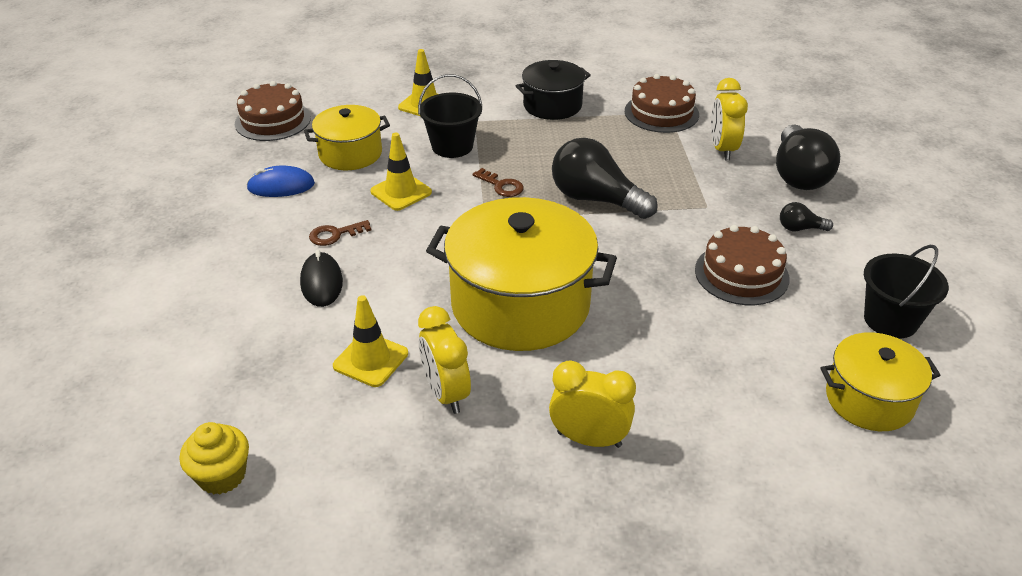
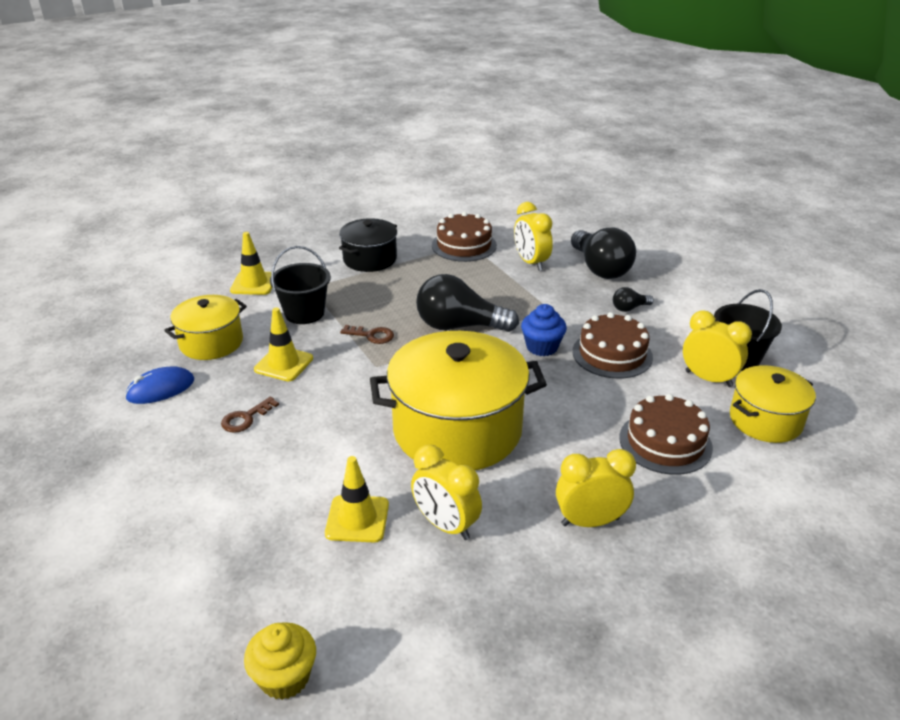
camera: 25 degrees left, 5 degrees down
brown cake [235,81,311,141] -> brown cake moved to [619,394,713,475]
black mouse [300,250,343,307] -> none
none -> blue cupcake [521,304,567,356]
none -> yellow clock [683,310,752,387]

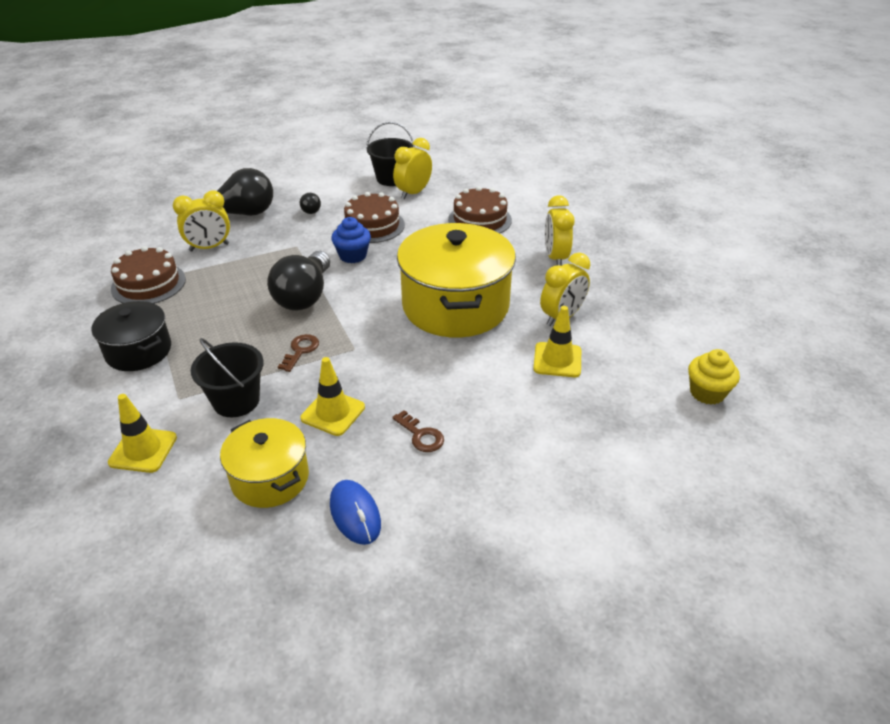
camera: 85 degrees left, 5 degrees up
yellow pot [730,365,816,443] -> none

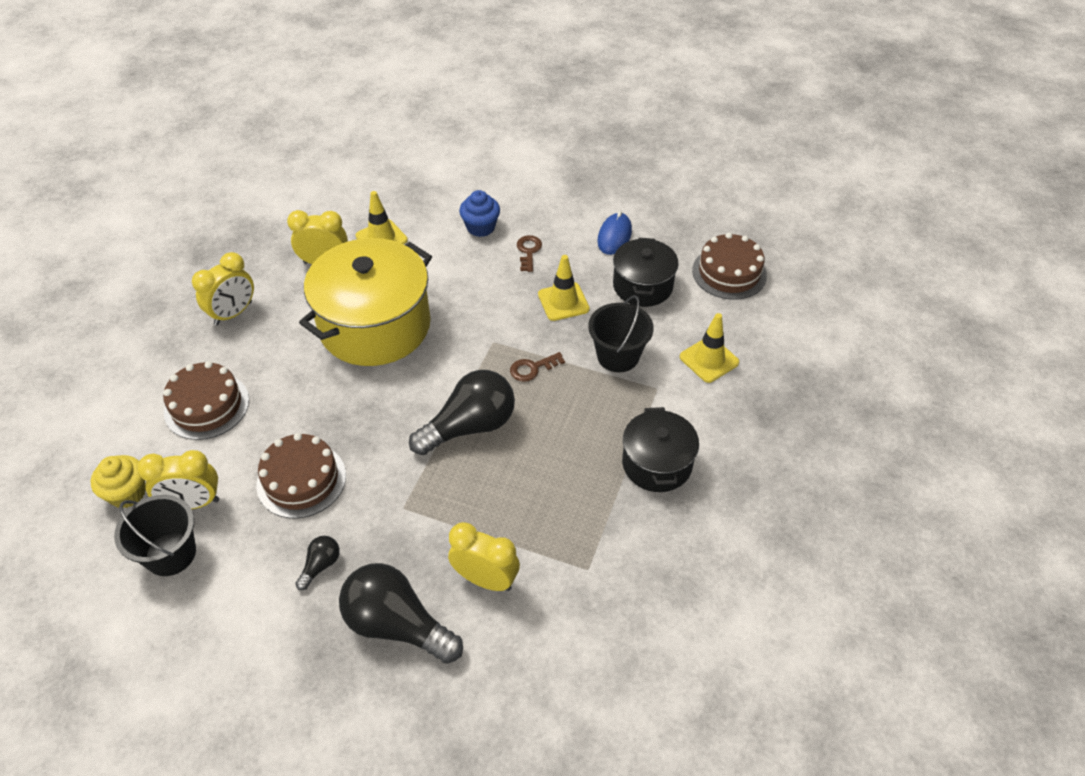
camera: 135 degrees left, 10 degrees up
brown cake [111,246,186,304] -> brown cake moved to [692,233,767,300]
yellow pot [220,418,309,508] -> black pot [613,238,679,307]
blue cupcake [331,217,371,263] -> blue cupcake moved to [459,190,500,237]
yellow cupcake [688,349,740,405] -> yellow cupcake moved to [91,455,146,508]

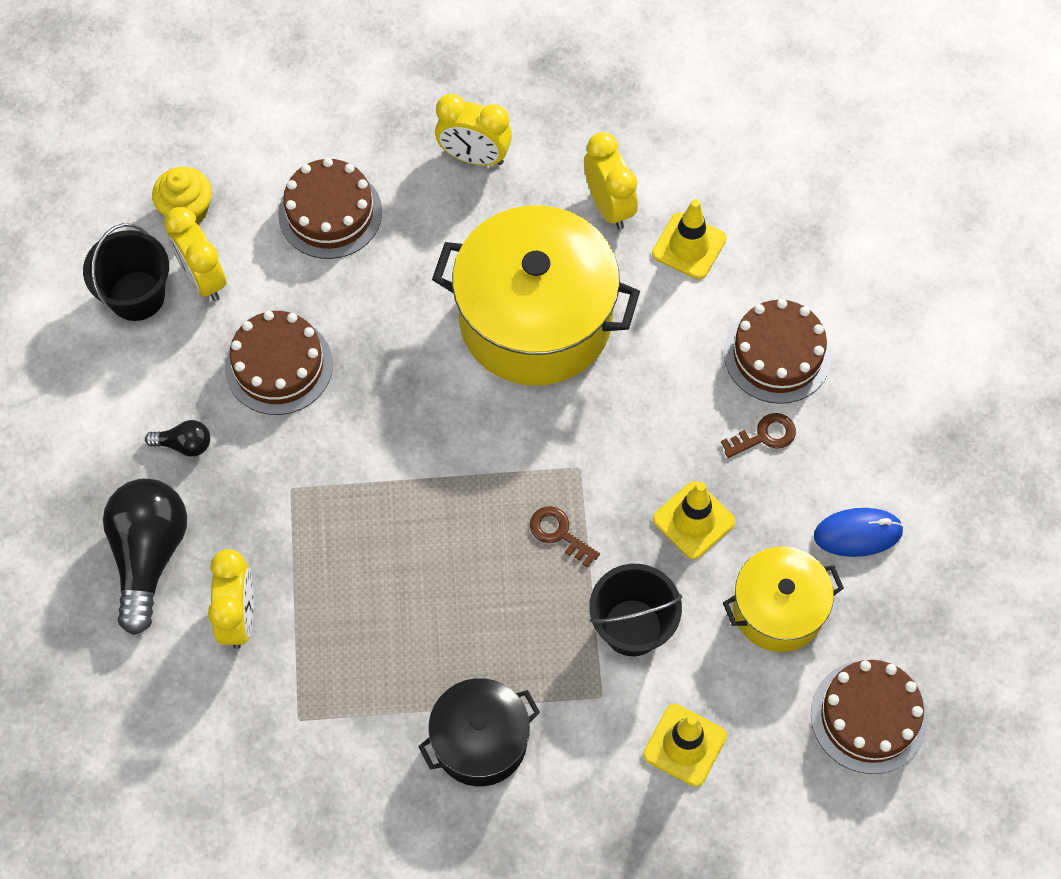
camera: 65 degrees right, 15 degrees up
black light bulb [409,370,515,455] -> none
blue cupcake [459,190,500,237] -> brown cake [724,299,832,404]
black pot [613,238,679,307] -> yellow pot [723,546,844,652]

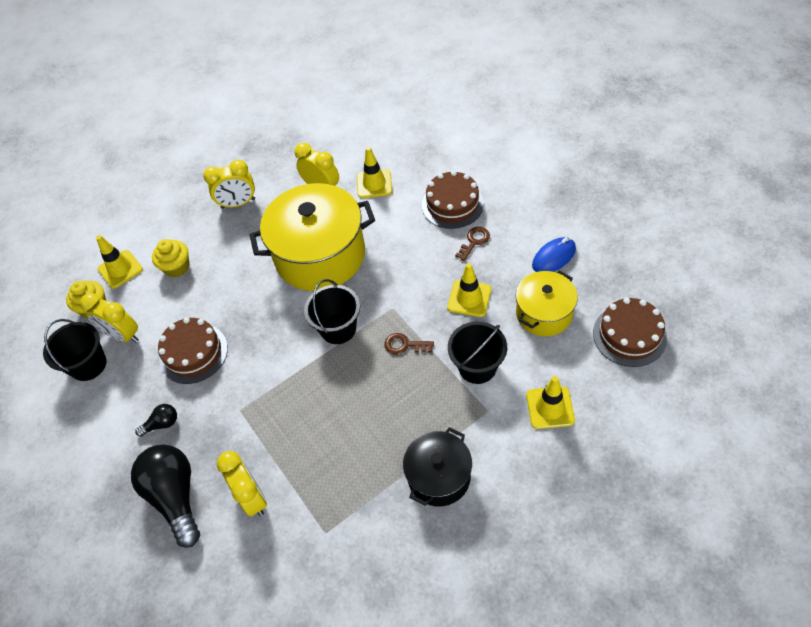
camera: 25 degrees left, 10 degrees down
brown cake [278,158,382,259] -> yellow cupcake [152,239,189,277]
none -> yellow traffic cone [96,235,143,289]
none -> black bucket [304,279,360,344]

